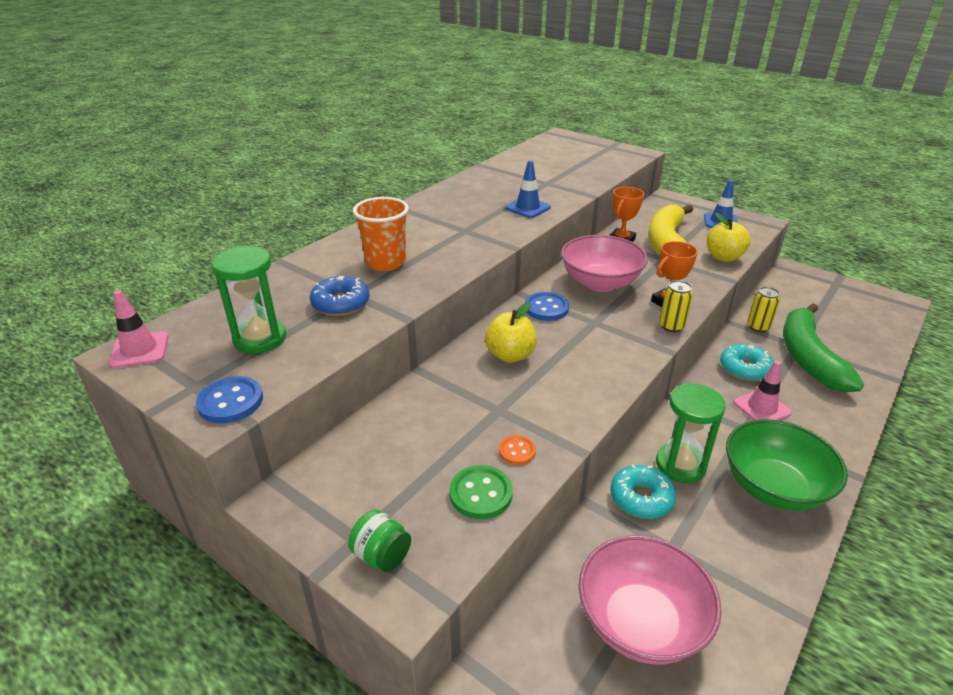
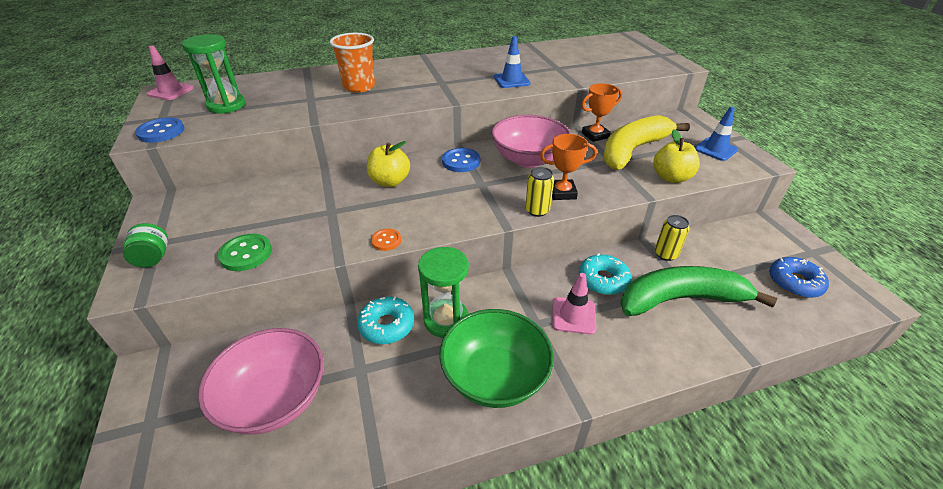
camera: 35 degrees right, 5 degrees up
blue donut [310,276,369,316] -> blue donut moved to [769,257,829,298]
orange button [499,435,536,465] -> orange button moved to [371,229,401,251]
green banana [783,304,864,392] -> green banana turned 45 degrees clockwise [620,266,777,316]

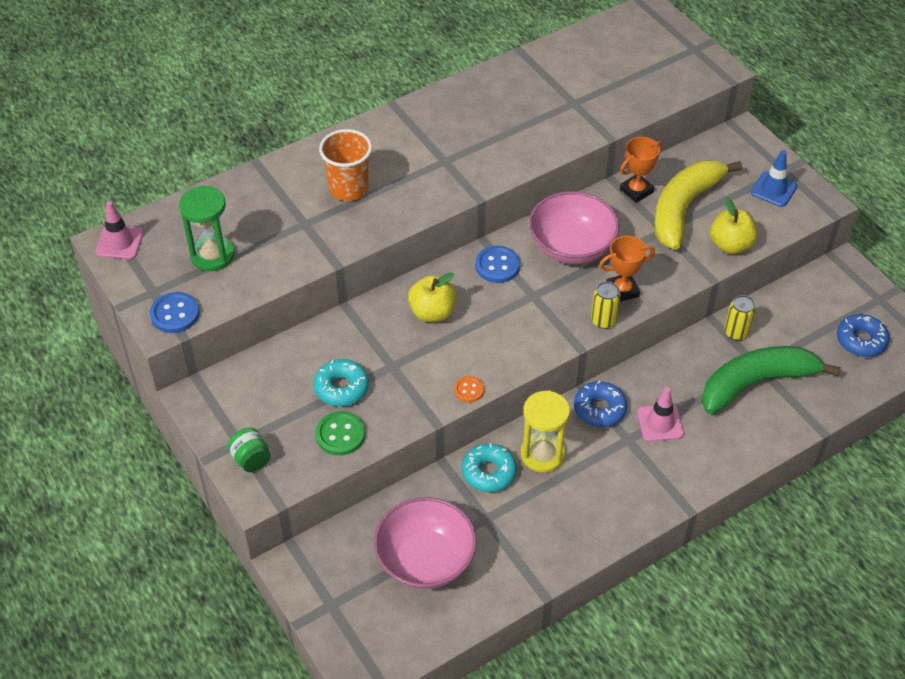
camera: 15 degrees left, 10 degrees up
green hourglass [418,247,469,338] -> yellow hourglass [521,391,570,473]
green bowl [439,309,554,408] -> none
blue traffic cone [494,36,530,88] -> none
turquoise donut [579,253,631,295] -> turquoise donut moved to [313,359,369,407]
none -> blue donut [574,380,627,427]

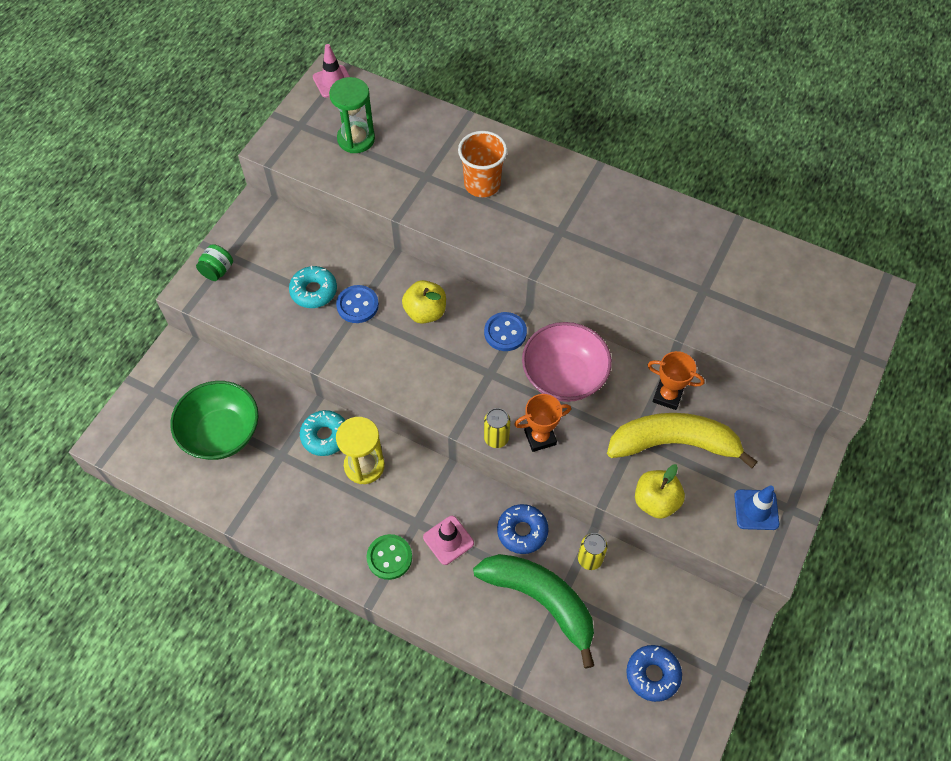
camera: 60 degrees right, 10 degrees up
blue button [150,292,200,333] -> blue button moved to [336,285,379,323]
green button [315,411,365,456] -> green button moved to [366,534,412,580]
pink bowl [374,497,477,589] -> green bowl [170,381,258,460]
orange button [454,376,484,402] -> none
blue donut [574,380,627,427] -> blue donut moved to [497,504,549,554]
orange trophy [599,236,655,302] -> orange trophy turned 60 degrees counterclockwise [514,394,571,452]

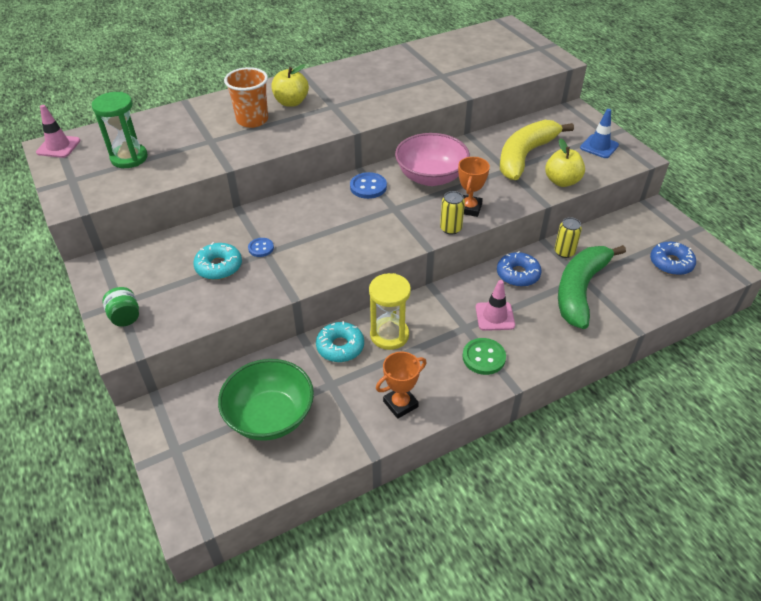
camera: 55 degrees left, 15 degrees down
blue button [336,285,379,323] -> blue button [248,238,274,257], size x0.63
yellow apple [402,280,446,324] -> yellow apple moved to [271,64,309,107]
green banana [473,554,594,668] -> green banana turned 45 degrees counterclockwise [558,245,626,329]
orange trophy [648,351,705,410] -> orange trophy moved to [376,352,426,419]

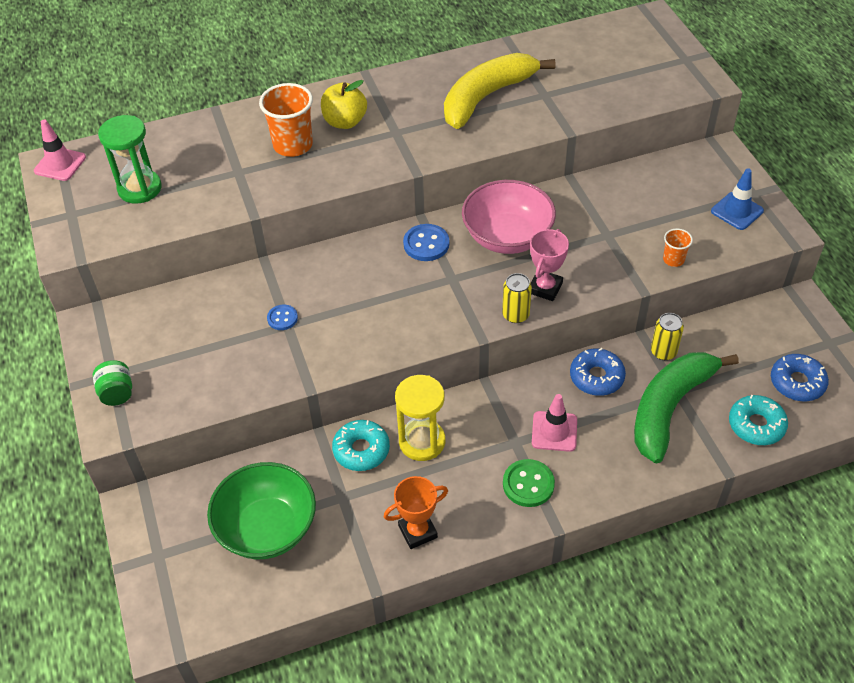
camera: 10 degrees right, 5 degrees up
turquoise donut [193,242,242,280] -> turquoise donut moved to [729,395,788,445]
orange trophy [458,157,490,217] -> pink trophy [530,229,569,301]
yellow banana [500,120,574,180] -> yellow banana moved to [444,53,556,129]
yellow apple [545,138,585,187] -> orange cup [663,229,693,267]

